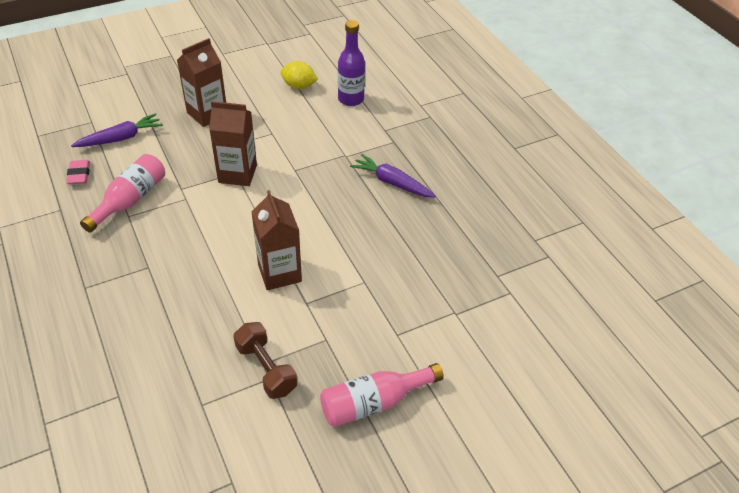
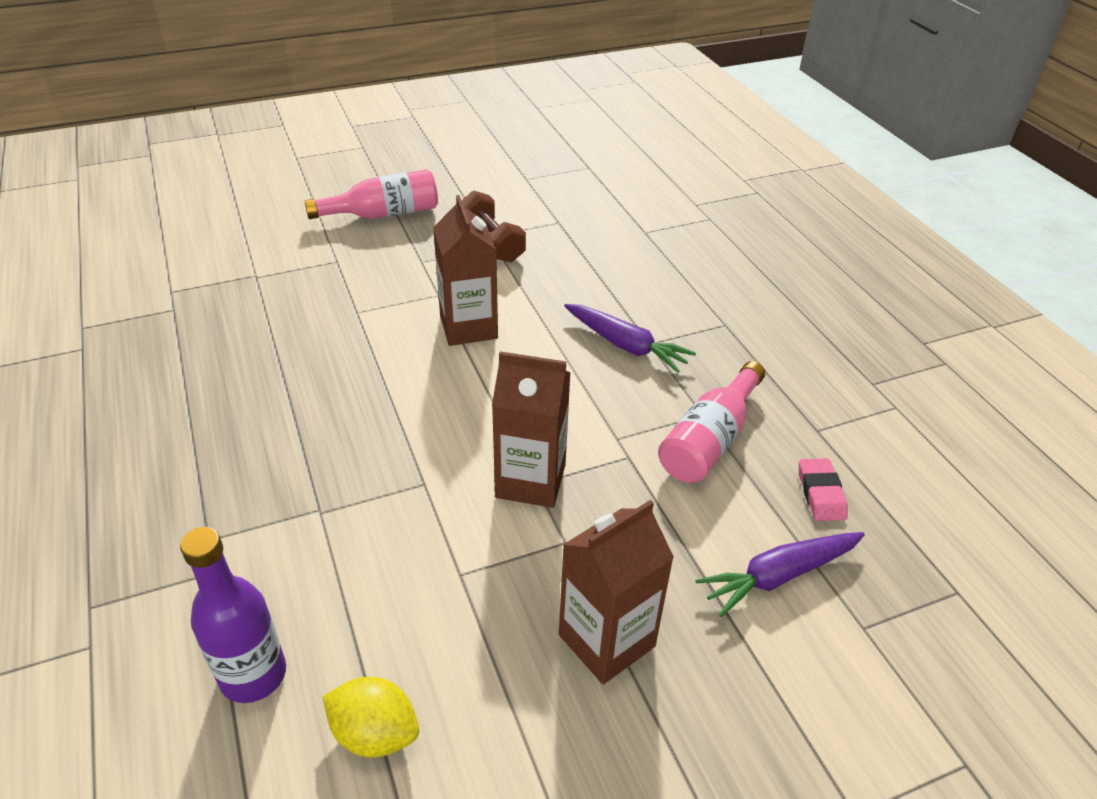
camera: 175 degrees left, 5 degrees down
purple carrot [350,154,436,198] -> purple carrot moved to [564,304,696,373]

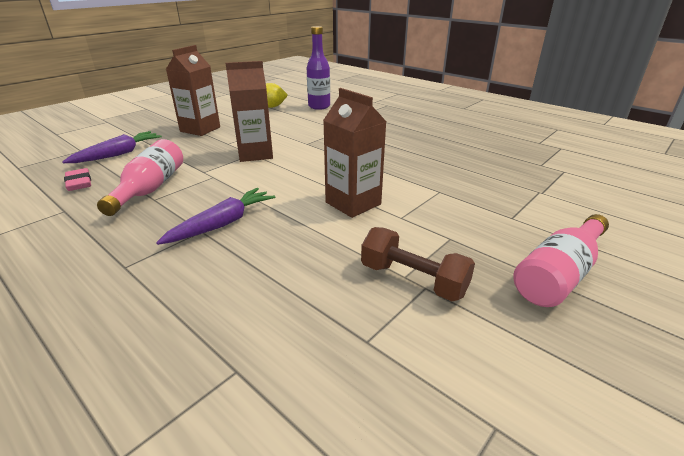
camera: 155 degrees right, 10 degrees down
purple carrot [564,304,696,373] -> purple carrot turned 120 degrees clockwise [156,188,275,245]

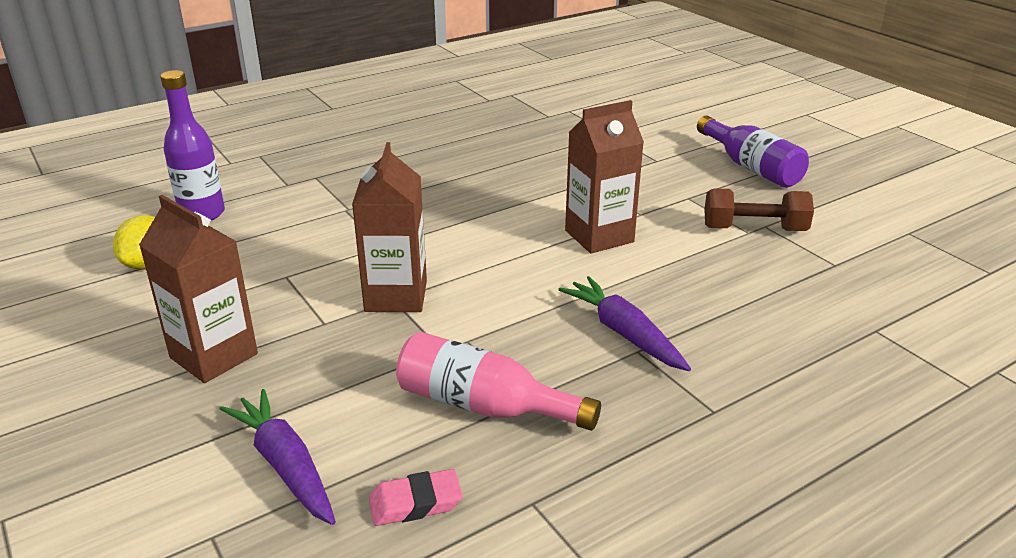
camera: 75 degrees left, 0 degrees up
brown dumbbell [361,227,475,301] -> brown dumbbell turned 45 degrees clockwise [704,188,814,231]
pink bottle [513,214,609,307] -> purple bottle [697,116,809,188]

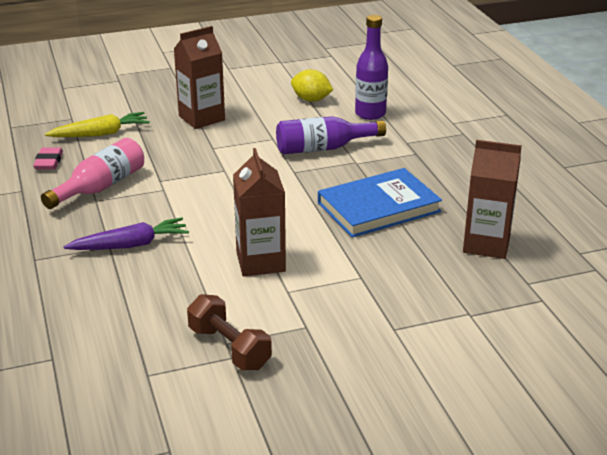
camera: 105 degrees right, 0 degrees up
purple carrot [220,389,336,525] -> yellow carrot [45,112,150,137]
brown carton [352,142,427,312] -> brown carton moved to [463,140,522,259]
purple bottle [697,116,809,188] -> purple bottle moved to [276,116,386,154]
brown dumbbell [704,188,814,231] -> brown dumbbell turned 60 degrees counterclockwise [187,294,272,370]
none -> blue book [318,168,442,238]

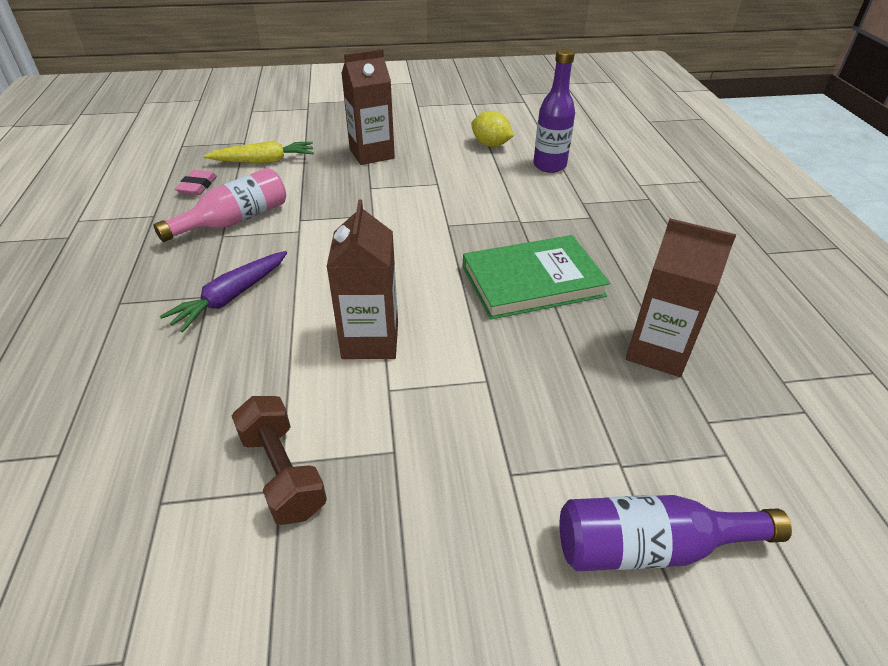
camera: 10 degrees right, 10 degrees up
purple carrot [64,217,189,250] -> purple carrot turned 135 degrees clockwise [160,251,287,332]
purple bottle [276,116,386,154] -> purple bottle moved to [560,495,792,571]
blue book [318,168,442,238] -> green book [463,235,610,320]

